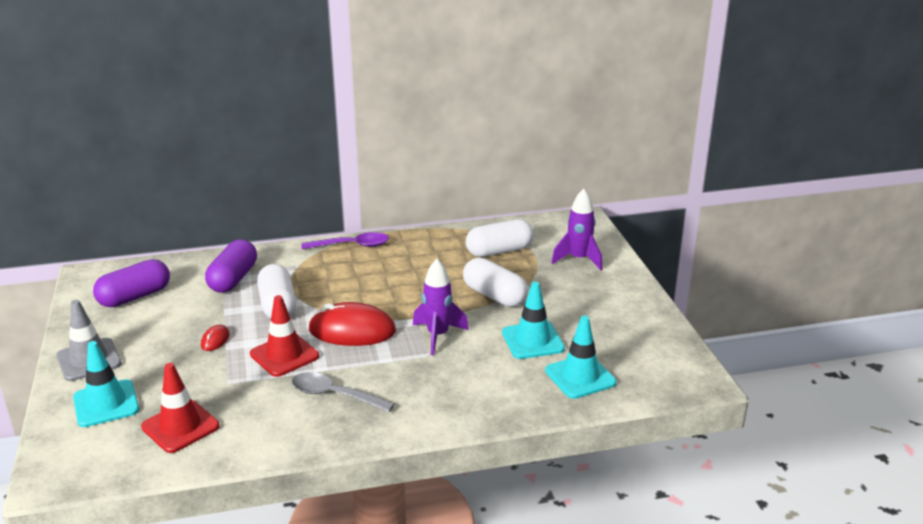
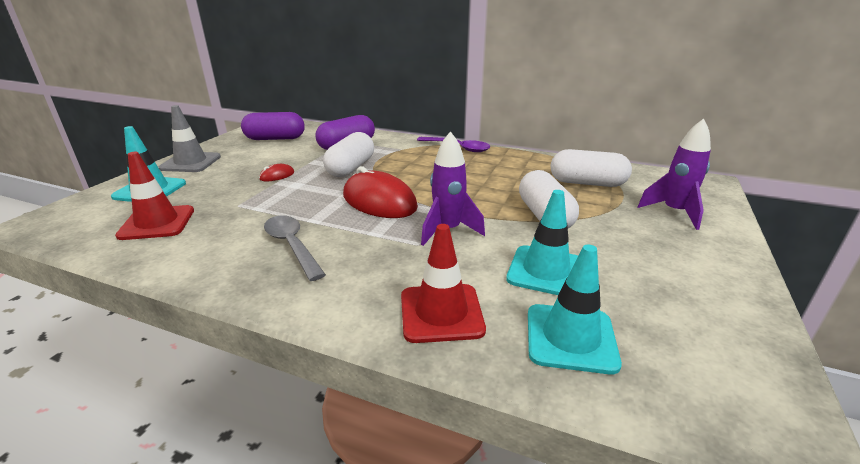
camera: 35 degrees right, 0 degrees up
red traffic cone [250,295,319,377] -> red traffic cone moved to [401,224,486,343]

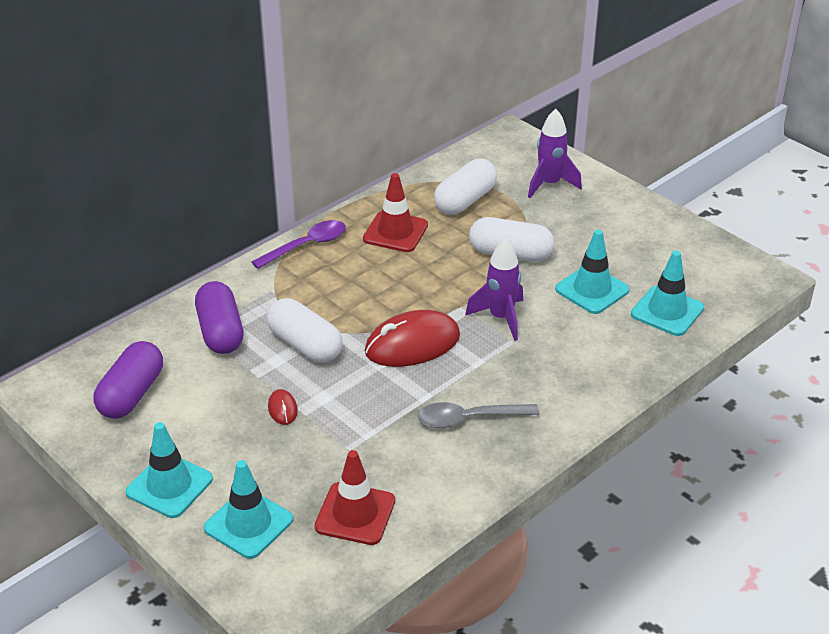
camera: 65 degrees left, 10 degrees up
grey traffic cone [159,105,221,172] -> turquoise traffic cone [125,422,213,518]
red traffic cone [401,224,486,343] -> red traffic cone moved to [363,173,428,252]

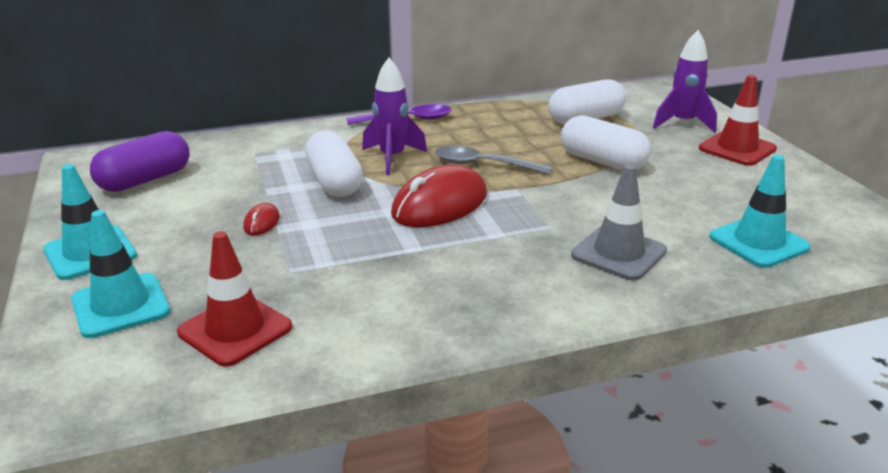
camera: 25 degrees right, 10 degrees down
purple capsule [195,281,244,354] -> none
red traffic cone [363,173,428,252] -> red traffic cone moved to [699,75,777,166]
red mouse [364,310,460,367] -> red mouse turned 45 degrees counterclockwise [391,165,487,227]
grey spoon [418,402,539,428] -> grey spoon moved to [435,145,552,175]
purple rocket [465,238,523,341] -> purple rocket moved to [362,58,427,175]
turquoise traffic cone [555,229,630,314] -> none
none -> grey traffic cone [571,164,667,280]

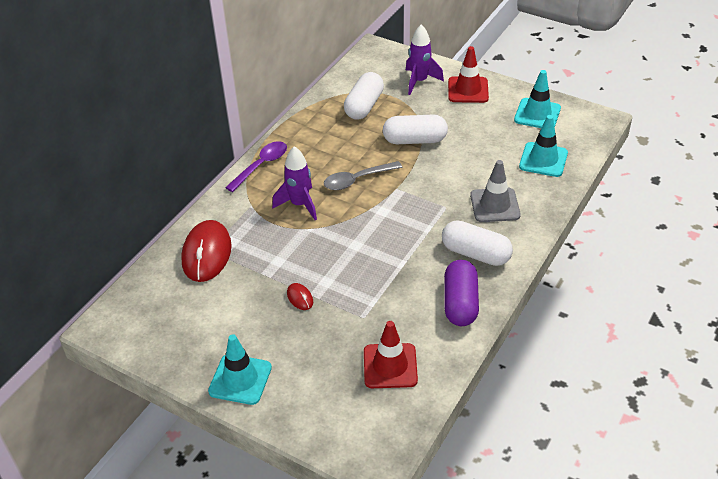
camera: 40 degrees left, 15 degrees up
turquoise traffic cone [71,210,170,338] -> turquoise traffic cone moved to [514,70,561,128]
purple capsule [90,131,190,192] -> purple capsule moved to [444,260,479,326]
white capsule [305,130,363,197] -> white capsule moved to [442,220,513,266]
red mouse [391,165,487,227] -> red mouse moved to [181,220,232,282]

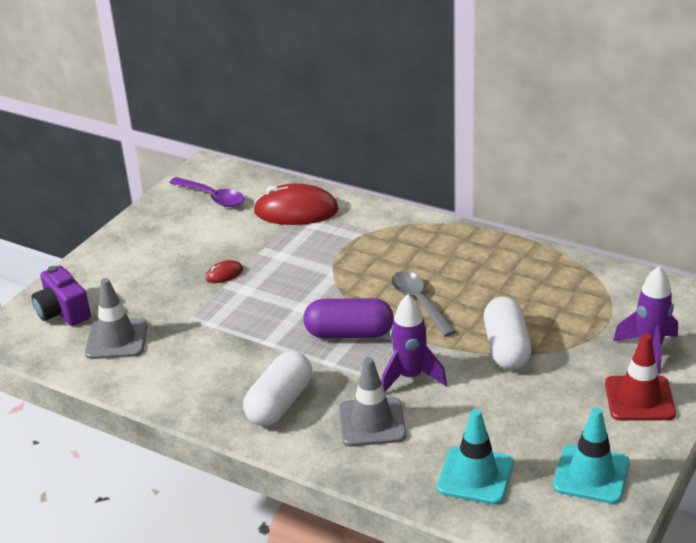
camera: 90 degrees right, 10 degrees down
turquoise traffic cone [208,334,272,405] -> none
purple spoon [225,141,287,192] -> purple spoon moved to [169,177,245,207]
purple rocket [272,146,317,220] -> purple rocket moved to [381,294,447,392]
white capsule [344,72,384,120] -> none
red traffic cone [364,321,418,388] -> grey traffic cone [85,278,148,359]
purple capsule [444,260,479,326] -> purple capsule moved to [303,298,394,338]
none -> purple camera [32,265,91,326]

